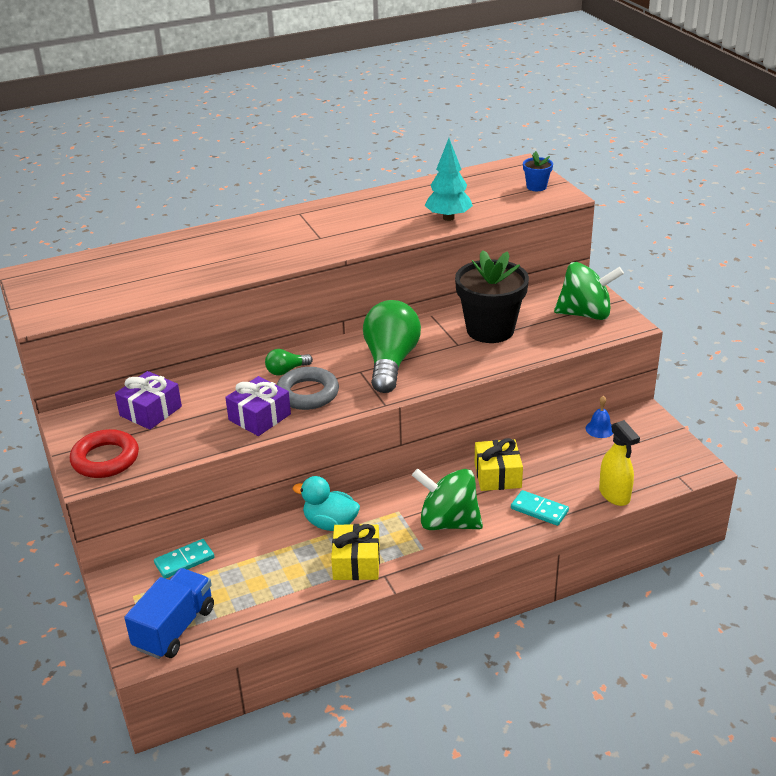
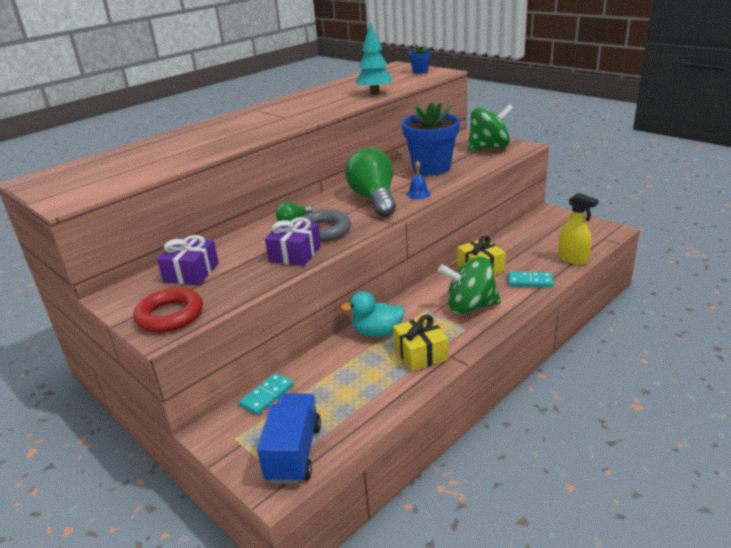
camera: 20 degrees left, 5 degrees down
black flower pot [455,250,529,343] -> blue flower pot [402,102,460,175]
blue bell [586,396,613,438] -> blue bell moved to [406,160,431,199]

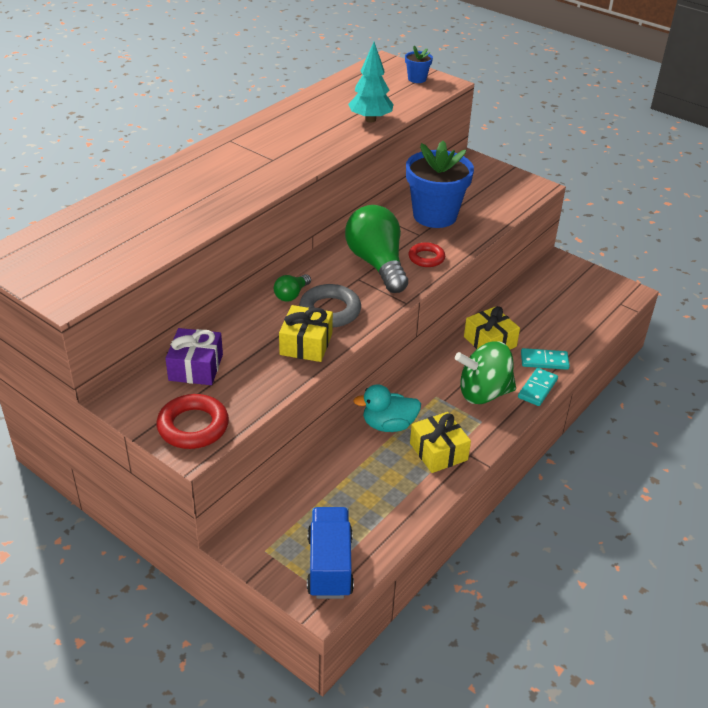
camera: 10 degrees left, 10 degrees up
turquoise domino [239,373,294,415] -> turquoise domino moved to [518,368,558,406]
purple gift [265,217,321,266] -> yellow gift [279,305,333,362]
blue bell [406,160,431,199] -> red ring [408,242,445,267]
green spinning top [467,104,514,151] -> none
yellow spray bottle [558,193,599,265] -> none

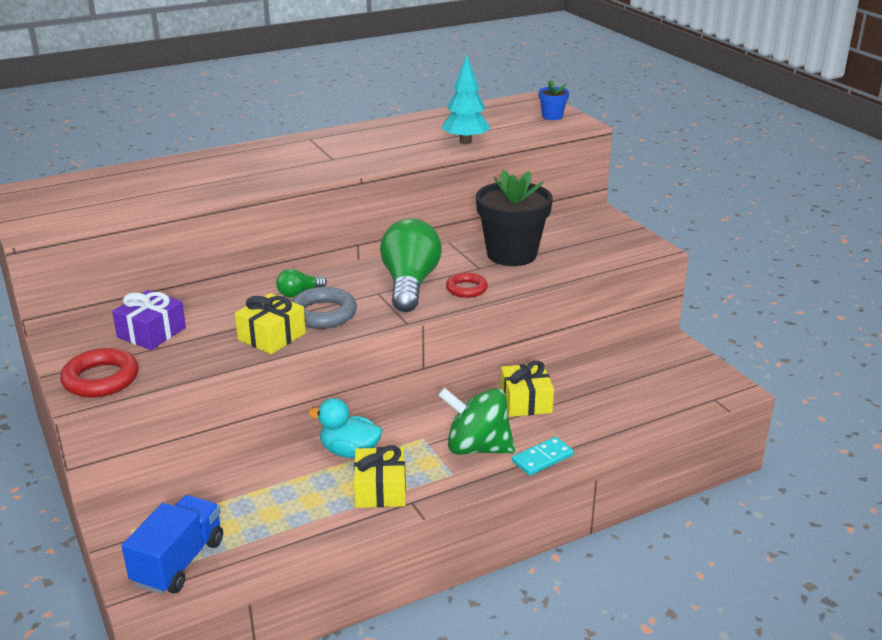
camera: 25 degrees right, 10 degrees down
blue flower pot [406,141,474,228] -> black flower pot [476,170,553,266]
turquoise domino [521,348,570,370] -> none

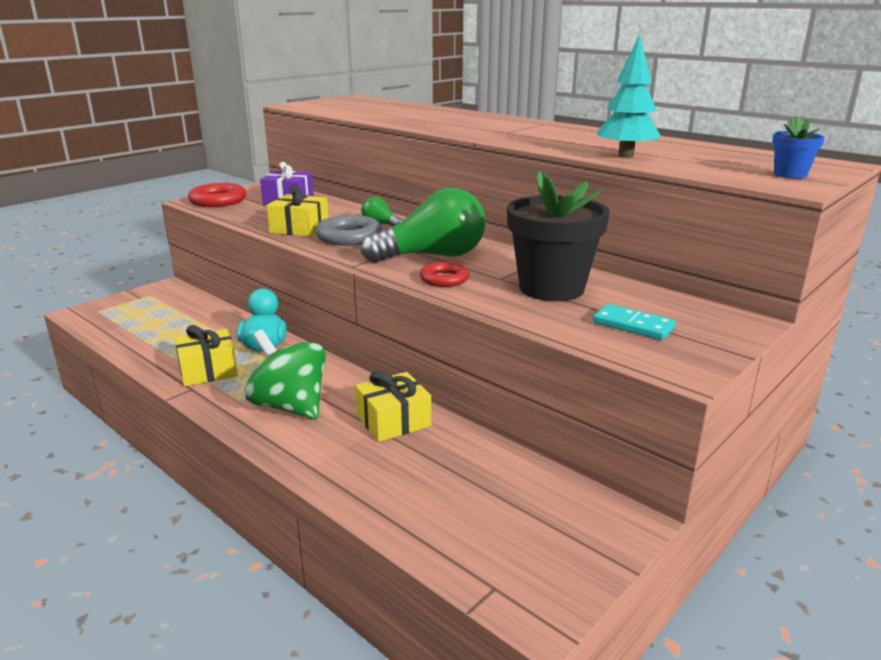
camera: 70 degrees right, 5 degrees down
blue truck [122,495,223,594] -> none
green spinning top [438,388,515,455] -> green spinning top turned 45 degrees counterclockwise [245,330,326,419]
turquoise domino [512,437,574,476] -> turquoise domino moved to [593,304,676,340]

